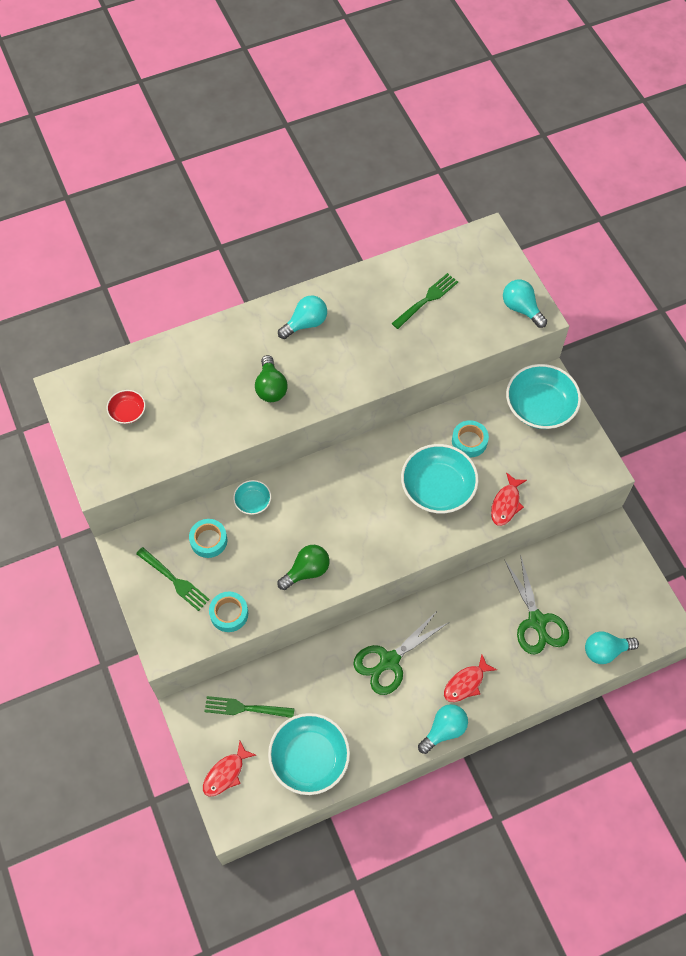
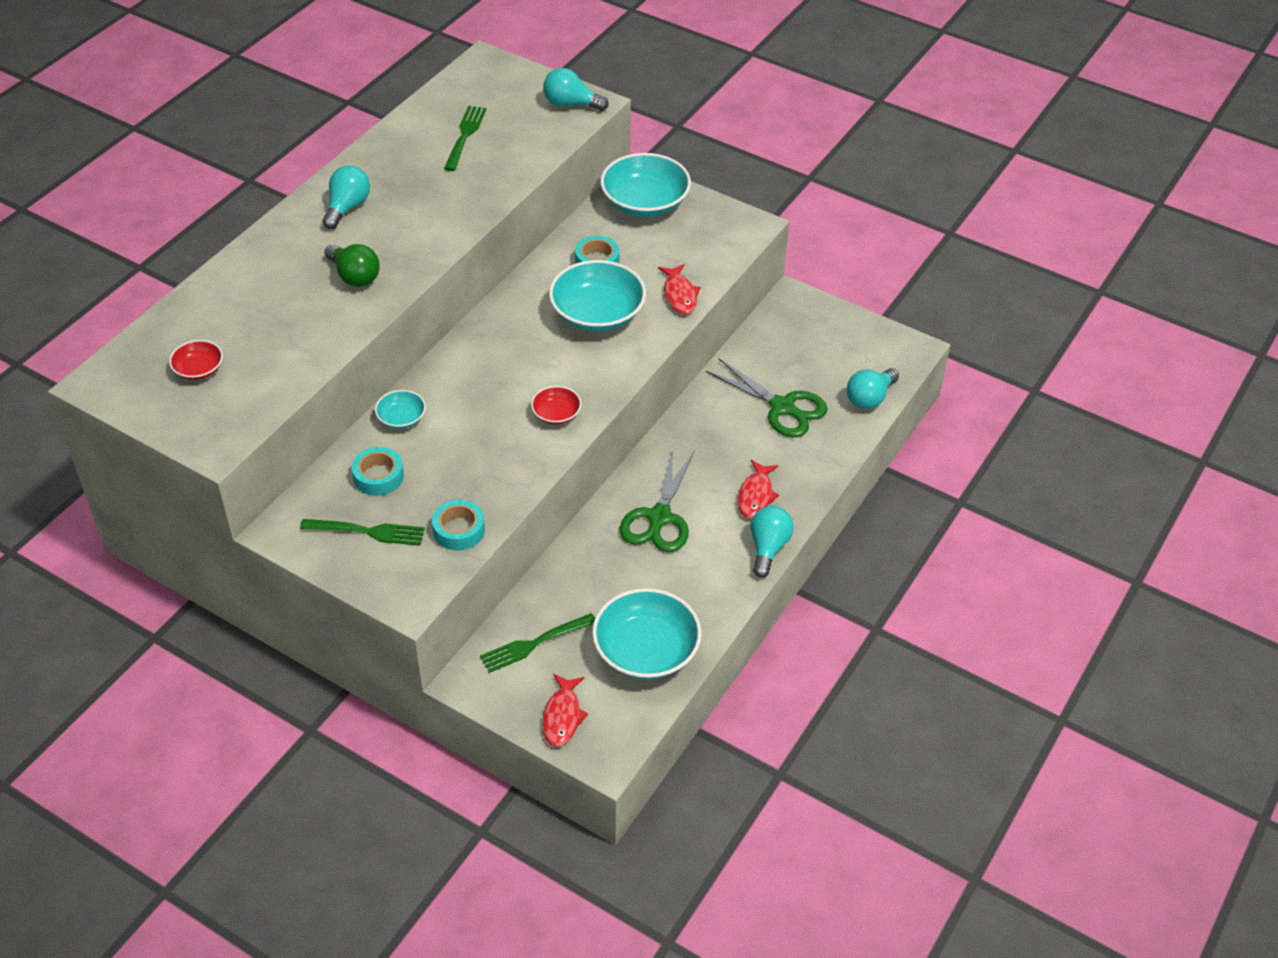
camera: 35 degrees left, 15 degrees down
green light bulb [277,545,330,590] -> none
none -> red bowl [531,386,581,425]

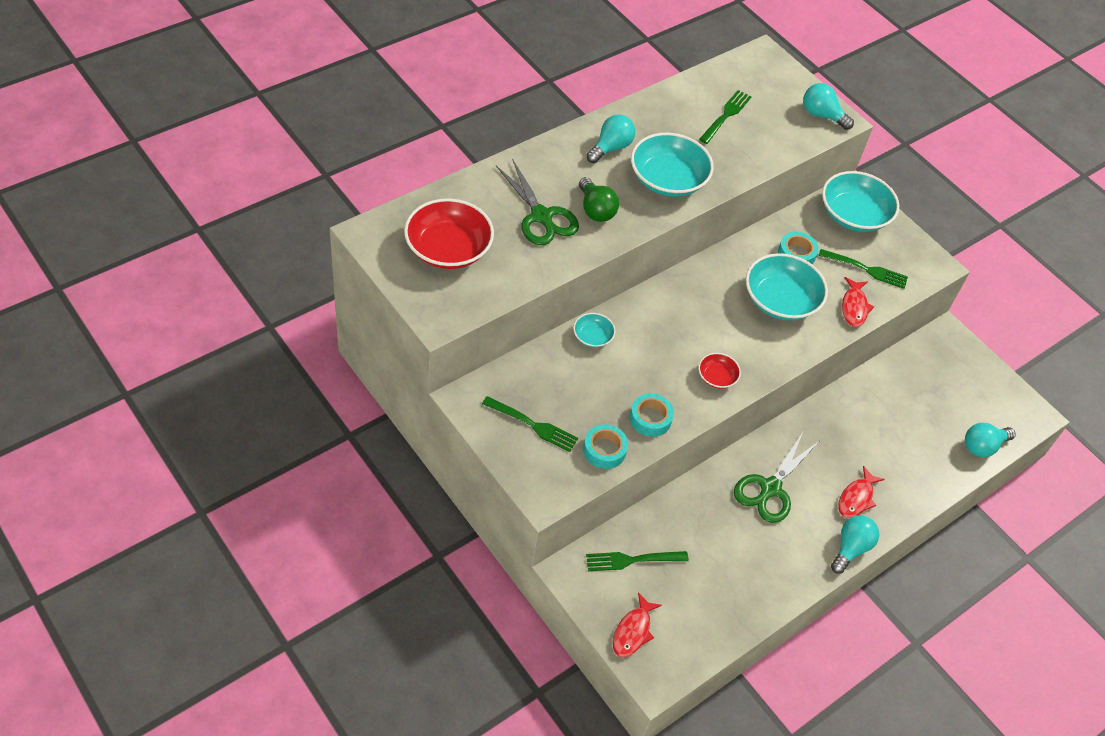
camera: 15 degrees right, 5 degrees up
red bowl [169,340,223,380] -> red bowl [404,198,494,269], size x2.03
turquoise tape [351,447,404,496] -> turquoise tape moved to [630,393,674,437]
turquoise bowl [592,588,701,680] -> turquoise bowl moved to [631,133,714,197]
green scissors [706,359,828,437] -> green scissors moved to [496,158,579,245]
none -> green fork [818,249,908,289]

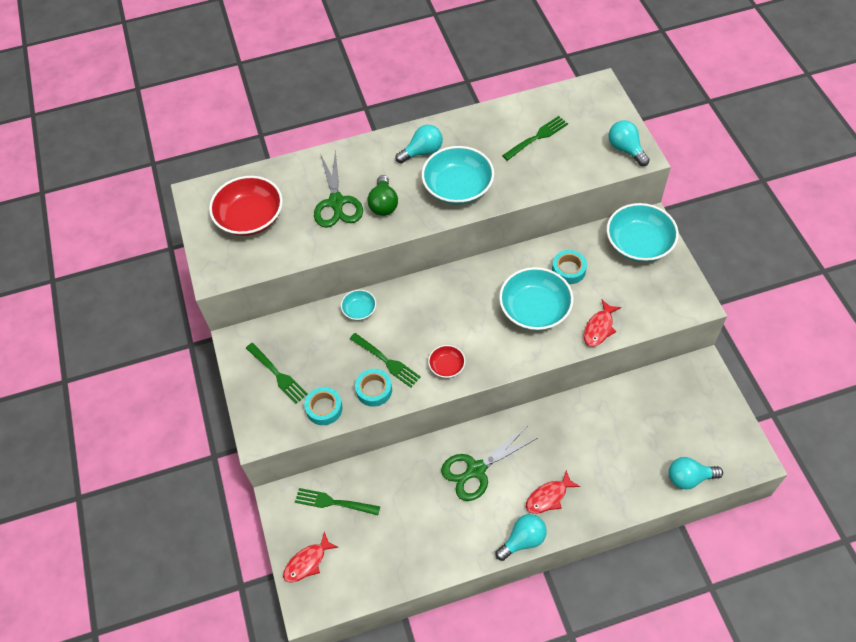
camera: 30 degrees right, 5 degrees up
green fork [818,249,908,289] -> green fork moved to [350,333,421,388]

